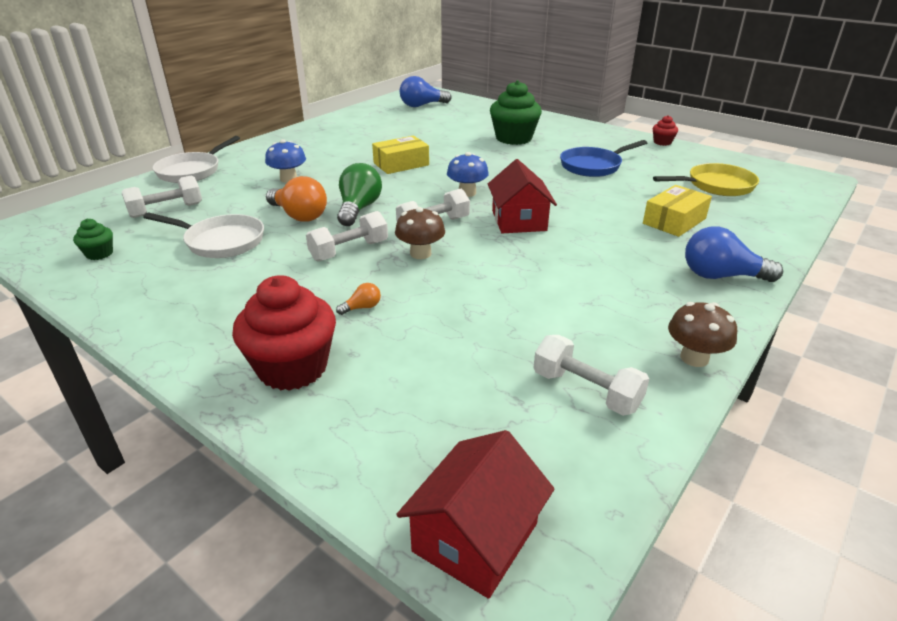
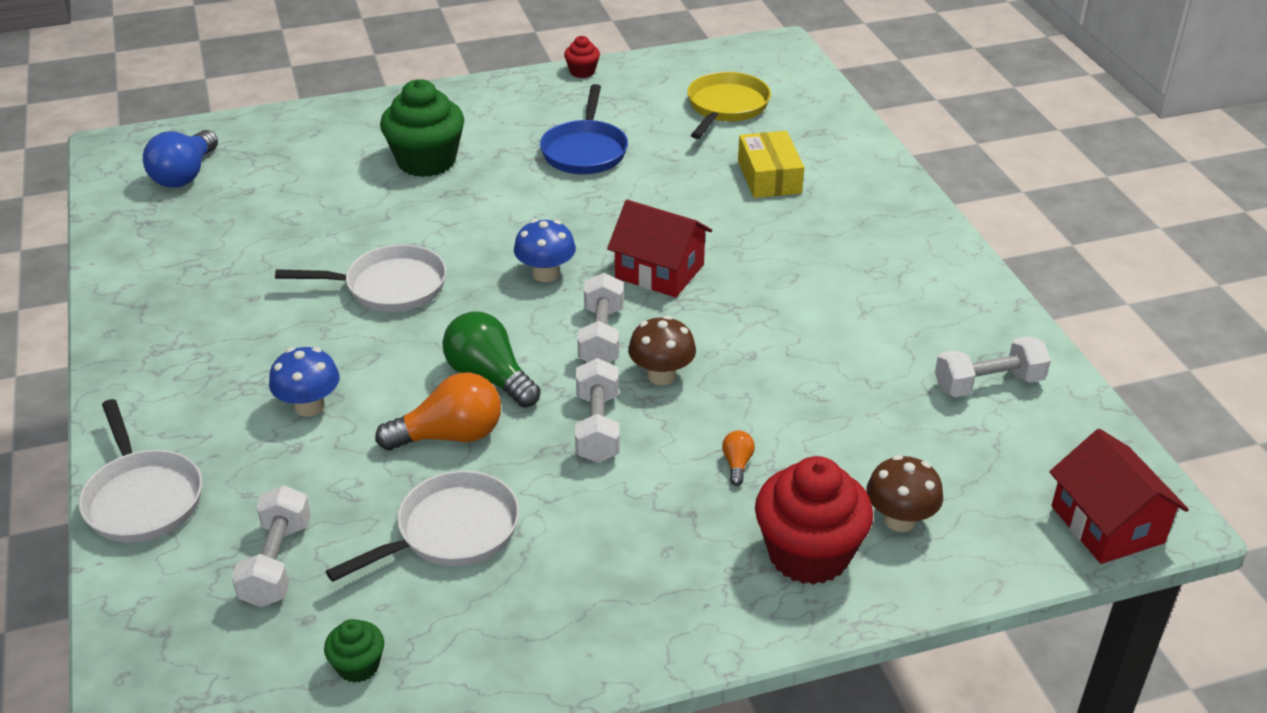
camera: 55 degrees left, 5 degrees up
yellow box [372,136,429,174] -> white pan [275,245,447,312]
brown mushroom [668,302,737,367] -> brown mushroom moved to [866,455,943,532]
blue light bulb [685,226,783,282] -> none

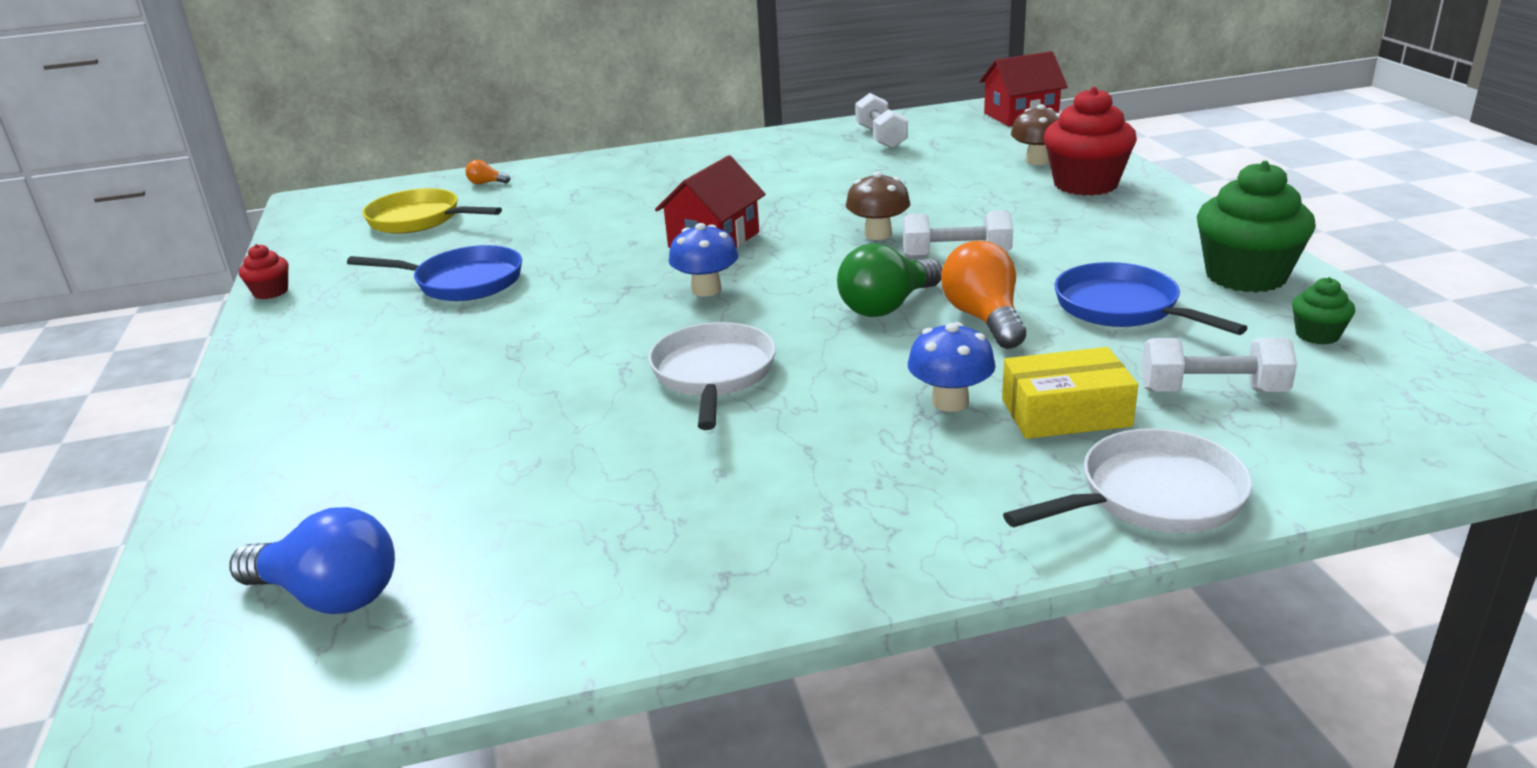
camera: 85 degrees left, 10 degrees down
white pan [326,471,519,582] -> blue pan [1054,262,1247,335]
green cupcake [380,79,464,177] -> green cupcake moved to [1197,161,1316,293]
white dumbbell [577,273,624,362] -> none
orange light bulb [722,430,755,486] -> orange light bulb moved to [466,160,510,184]
yellow box [738,131,804,198] -> yellow box moved to [1002,347,1138,439]

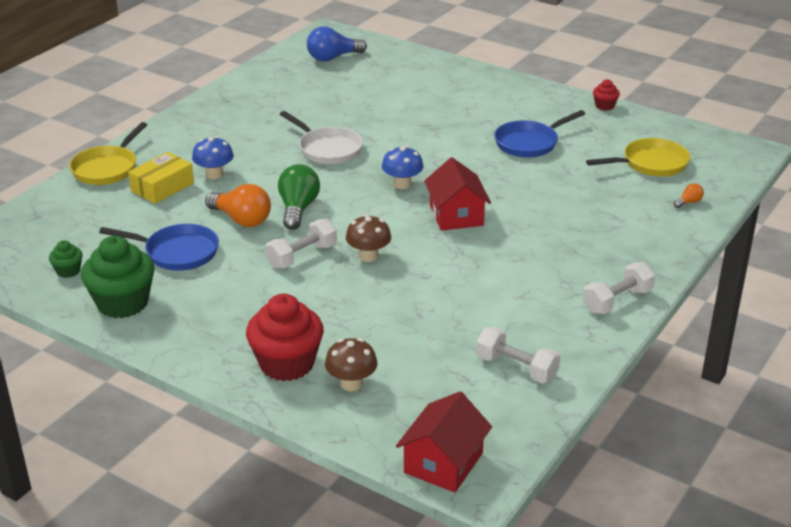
camera: 135 degrees right, 5 degrees up
white pan [1003,428,1252,533] -> yellow pan [69,122,147,185]
white dumbbell [1141,338,1297,392] -> white dumbbell moved to [583,262,655,314]

